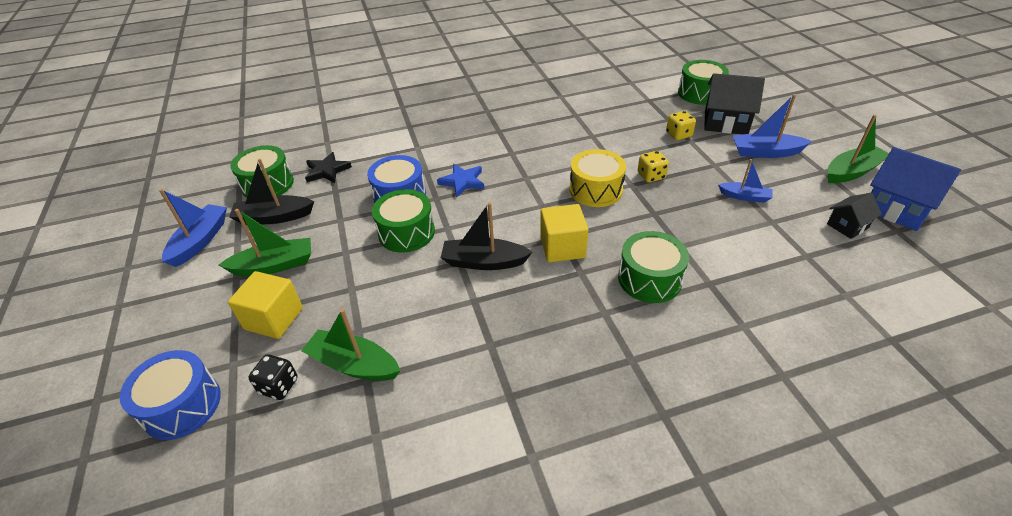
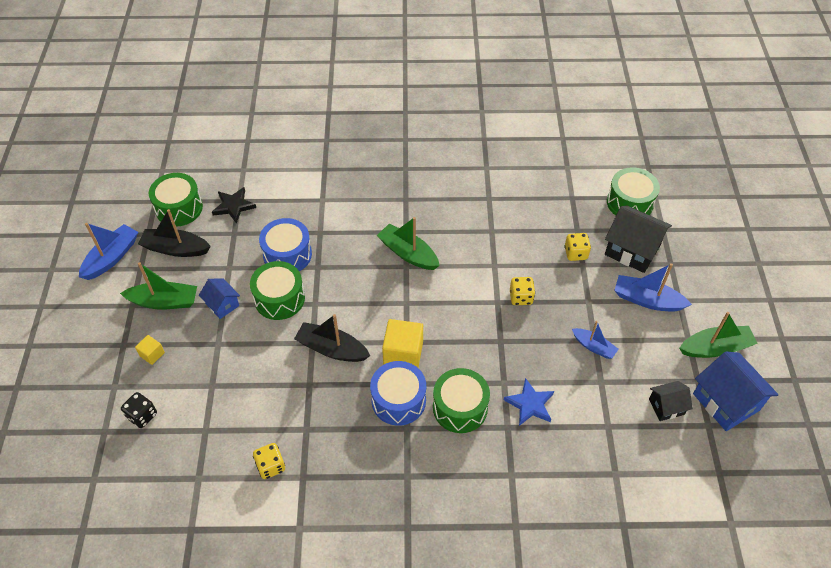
camera: 15 degrees right, 10 degrees up
blue drum [120,350,221,440] -> blue drum moved to [370,361,426,426]
yellow cube [228,271,303,339] -> yellow cube [135,335,165,365], size x0.52
green boat [301,309,400,381] -> green boat moved to [377,217,440,270]
blue star [437,164,484,198] -> blue star moved to [504,378,554,426]
yellow drum [569,149,626,207] -> none
none -> blue house [199,279,240,319]
none -> yellow dice [253,443,285,479]

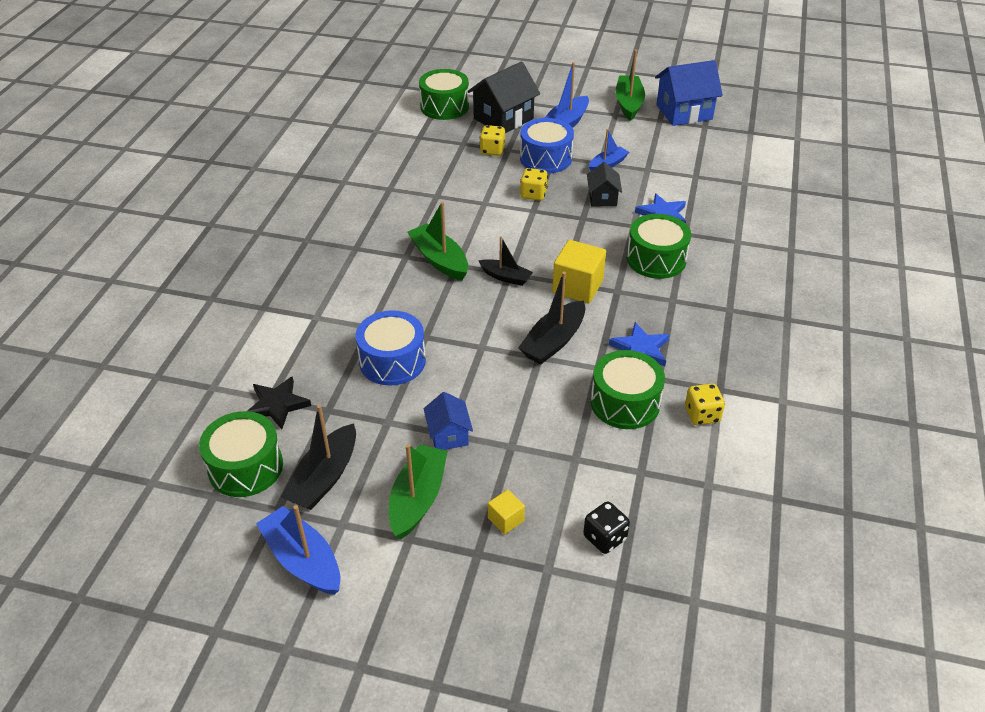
camera: 75 degrees left, 10 degrees down
blue house [199,279,240,319] -> blue house turned 75 degrees counterclockwise [424,392,473,450]
green drum [250,261,305,320] -> green drum moved to [591,350,665,429]
blue drum [370,361,426,426] -> blue drum moved to [520,118,574,173]
green boat [377,217,440,270] -> green boat turned 90 degrees clockwise [408,202,468,281]
black house [649,381,693,421] -> black house moved to [587,162,622,206]
none -> black boat [479,236,533,286]
none -> blue star [609,322,669,366]

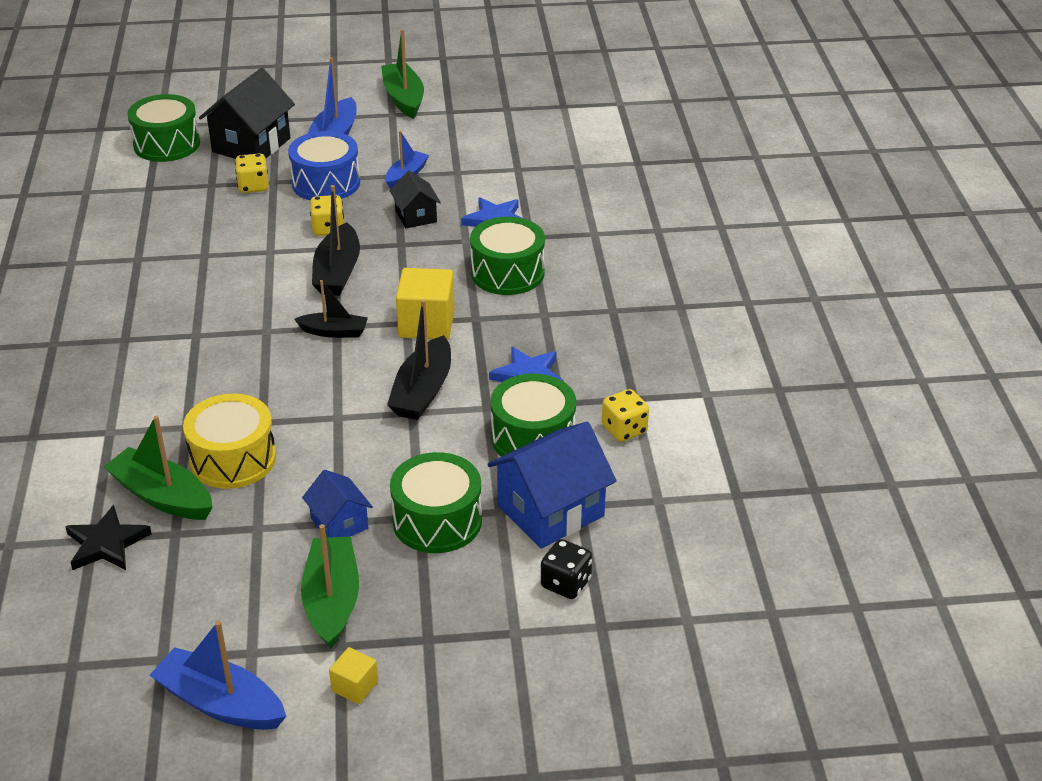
camera: 20 degrees left, 5 degrees down
green drum [199,411,283,497] -> green drum moved to [390,452,482,553]
black boat [281,405,356,510] -> black boat moved to [312,185,360,296]
blue drum [356,310,426,386] -> yellow drum [183,394,276,489]
green boat [408,202,468,281] -> green boat moved to [103,416,213,520]
yellow cube [488,490,525,534] -> yellow cube moved to [329,647,378,704]
blue house [655,60,723,126] -> blue house moved to [487,422,616,549]

